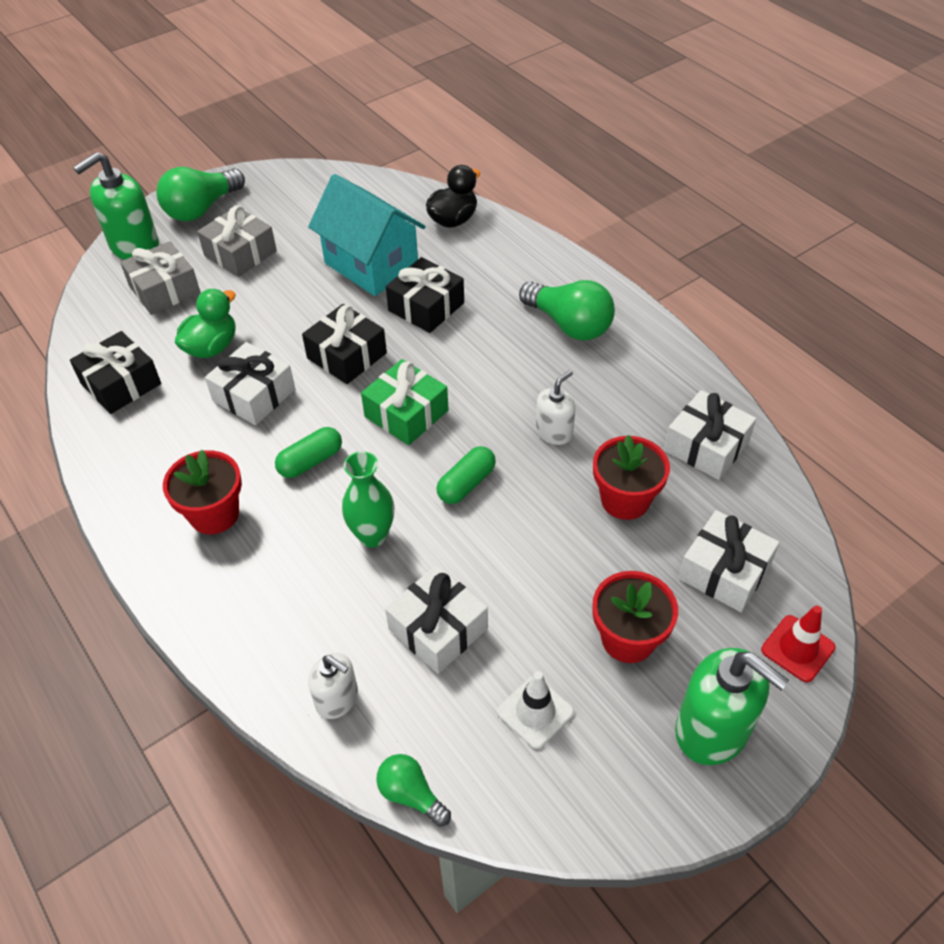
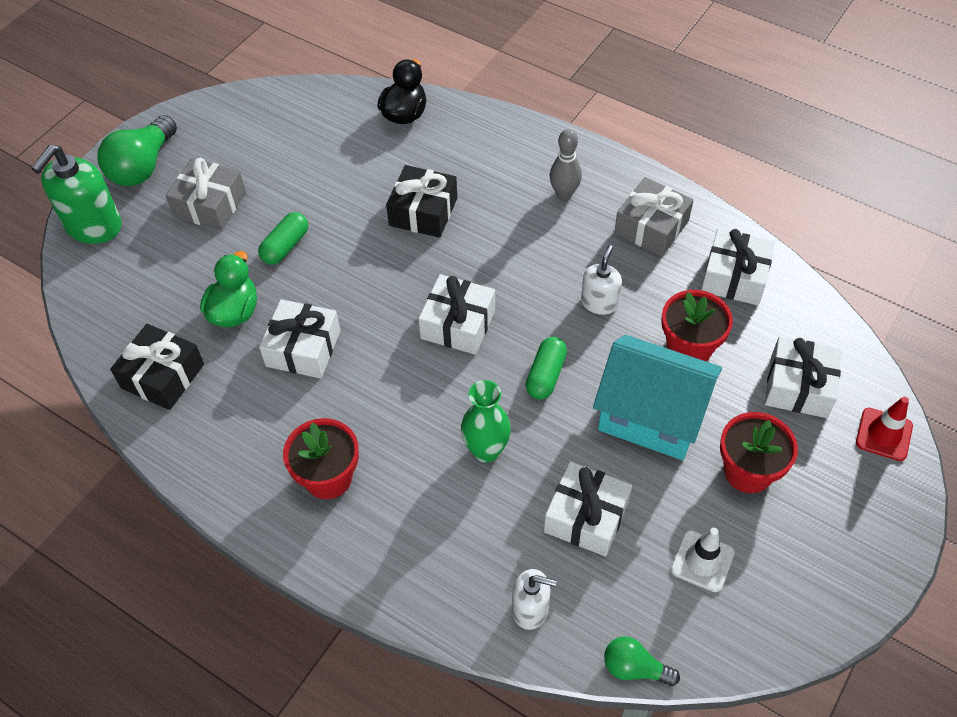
camera: 20 degrees left, 5 degrees up
grey gift [120,241,200,315] -> grey gift moved to [614,177,694,256]
green capsule [275,427,342,478] -> green capsule moved to [258,212,308,265]
black gift [302,304,387,384] -> none
turquoise house [308,174,426,296] -> turquoise house moved to [593,335,722,460]
green gift [361,359,448,445] -> white gift [418,274,495,355]
green light bulb [519,280,615,340] -> grey bowling pin [550,129,582,200]
green soap dispenser [675,648,789,765] -> none

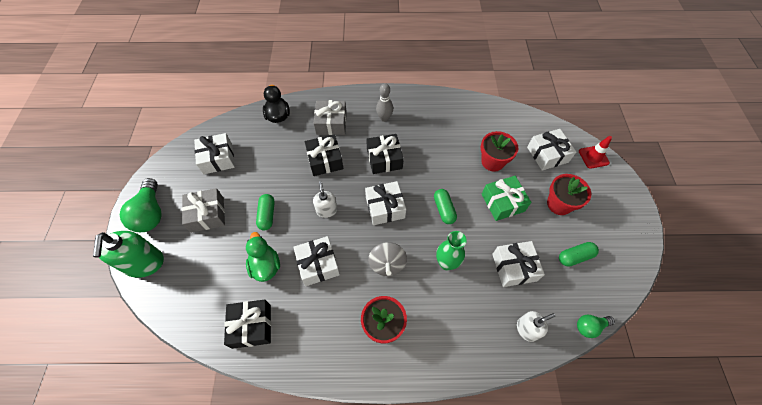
camera: 35 degrees left, 5 degrees up
white soap dispenser [581,245,622,315] -> white soap dispenser moved to [313,181,337,218]
turquoise house [593,335,722,460] -> green gift [482,176,531,221]
grey gift [614,177,694,256] -> grey gift moved to [313,100,347,135]
white traffic cone [671,528,735,592] -> green capsule [559,242,599,267]
white gift [701,228,775,305] -> white gift moved to [194,133,235,174]
none -> black gift [366,134,404,174]
none -> grey spinning top [368,242,407,276]

